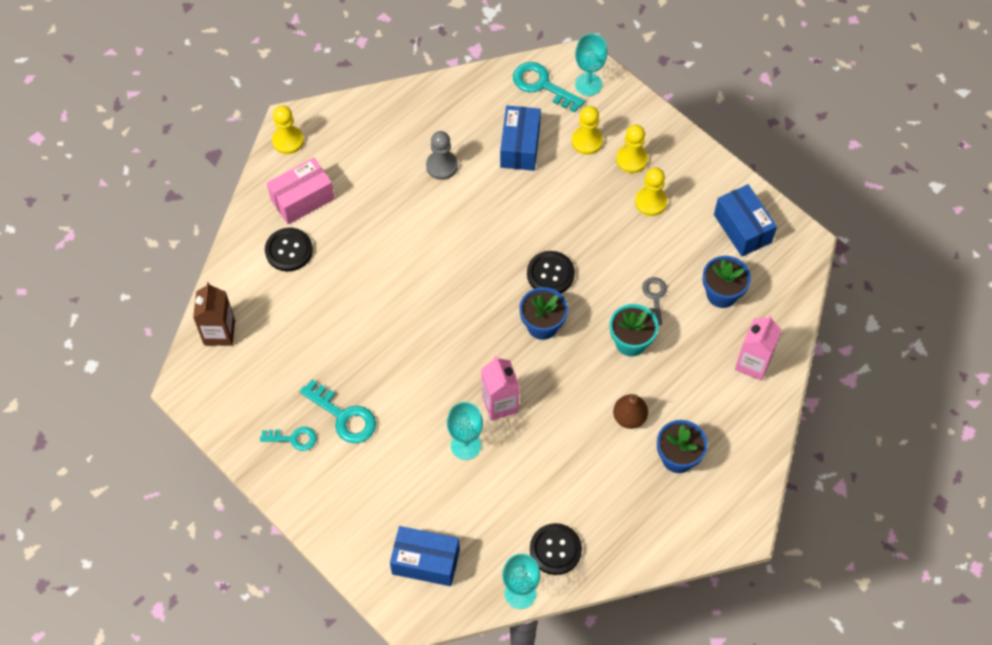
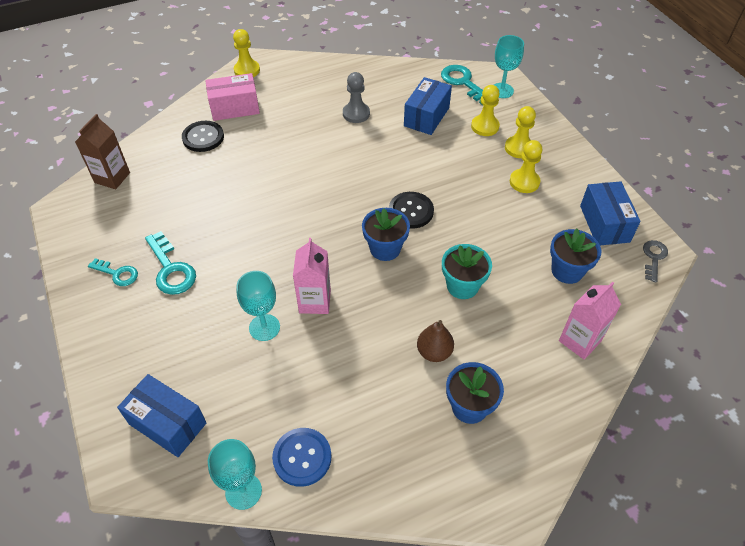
camera: 20 degrees right, 10 degrees down
black button [530,523,582,575] -> blue button [272,428,332,487]
grey key [642,277,667,325] -> grey key moved to [643,240,668,282]

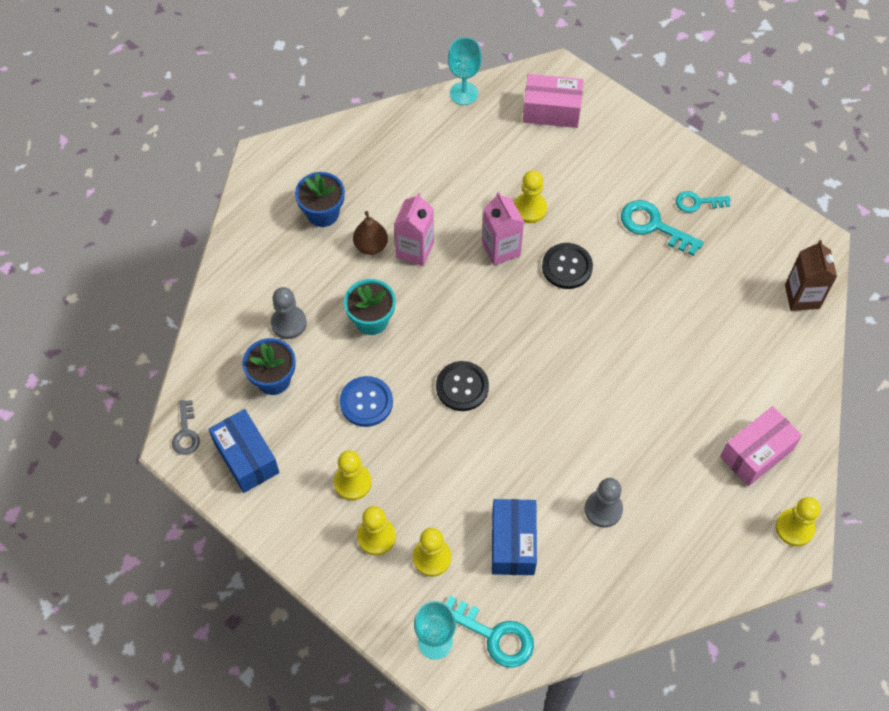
camera: 155 degrees right, 10 degrees up
blue box [117,374,206,457] -> pink box [523,74,583,128]
black button [182,121,224,152] -> black button moved to [542,243,593,289]
turquoise goblet [236,271,280,341] -> yellow pawn [514,170,547,223]
blue button [272,428,332,487] -> blue button moved to [340,376,393,427]
blue flower pot [362,208,410,261] -> none
pink carton [559,282,621,360] -> pink carton moved to [394,192,434,266]
none -> grey pawn [271,287,307,339]

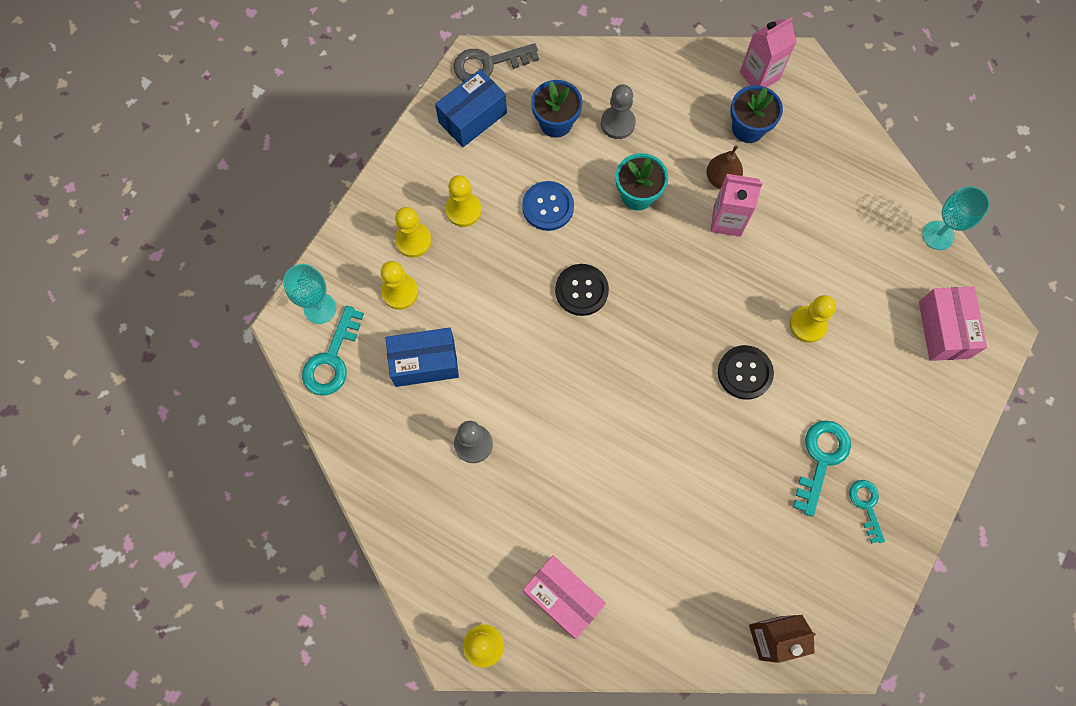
camera: 80 degrees right, 10 degrees up
grey key [172,400,200,455] -> grey key [453,43,539,82], size x1.58
pink carton [482,192,524,266] -> pink carton moved to [740,17,797,87]

